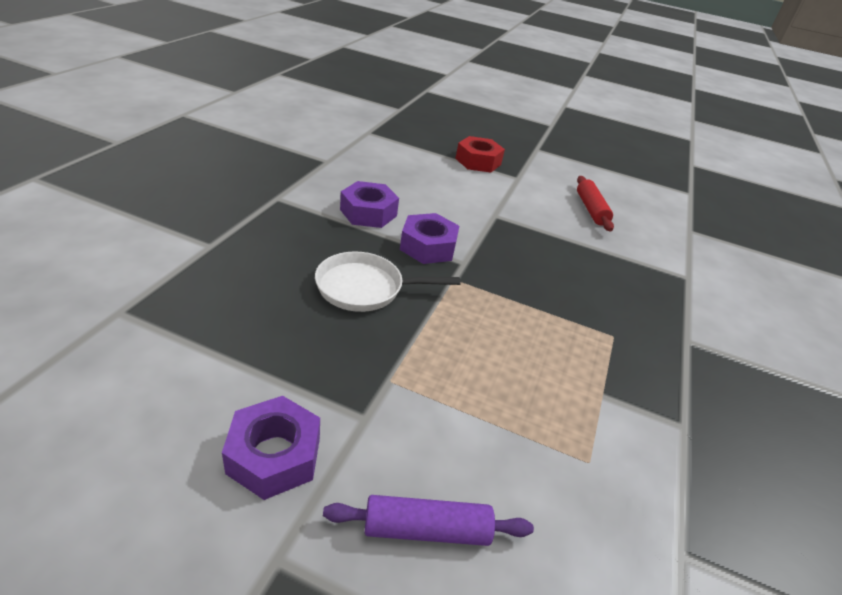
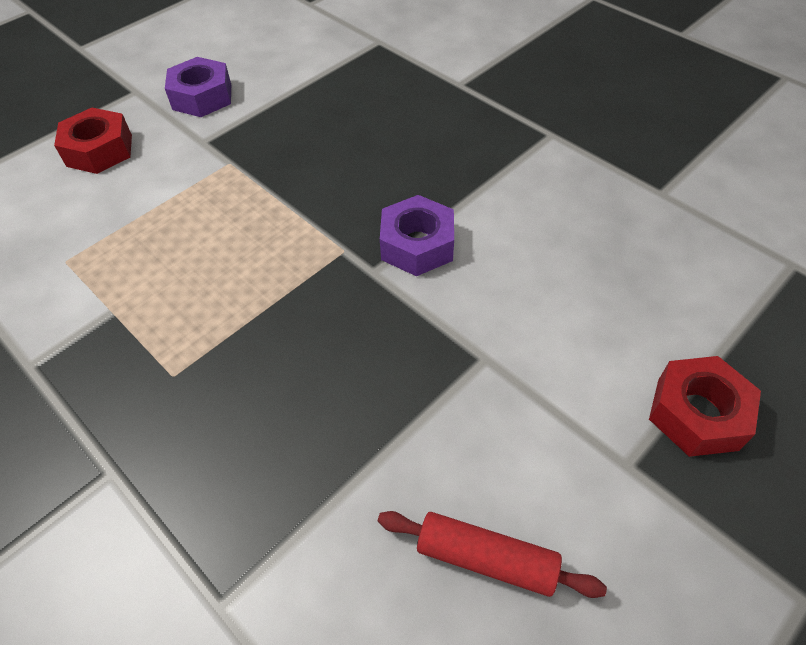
camera: 120 degrees right, 15 degrees up
white pan [315,252,460,312] -> none
purple rolling pin [323,495,534,546] -> red nut [54,108,132,174]
purple nut [340,181,399,228] -> none

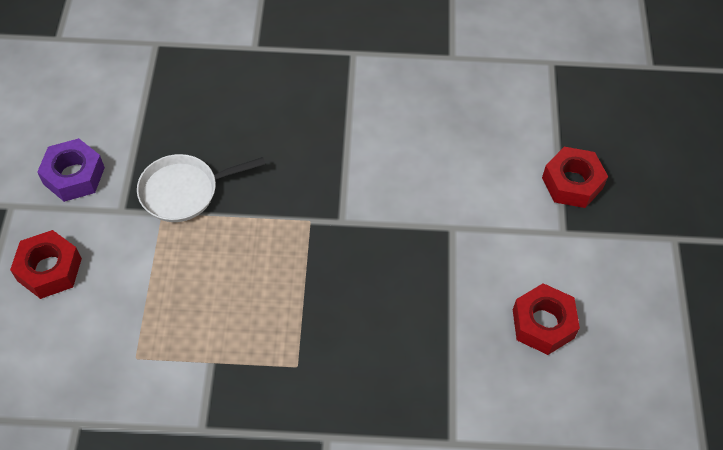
camera: 45 degrees left, 5 degrees up
red rolling pin [378,511,607,598] -> red nut [513,283,580,355]
purple nut [380,195,454,276] -> none
none -> white pan [137,154,266,222]

